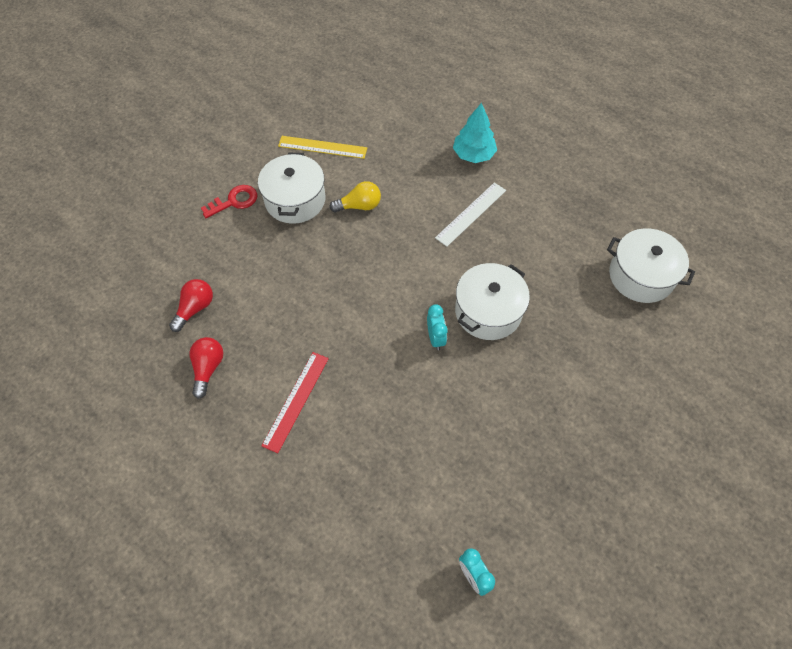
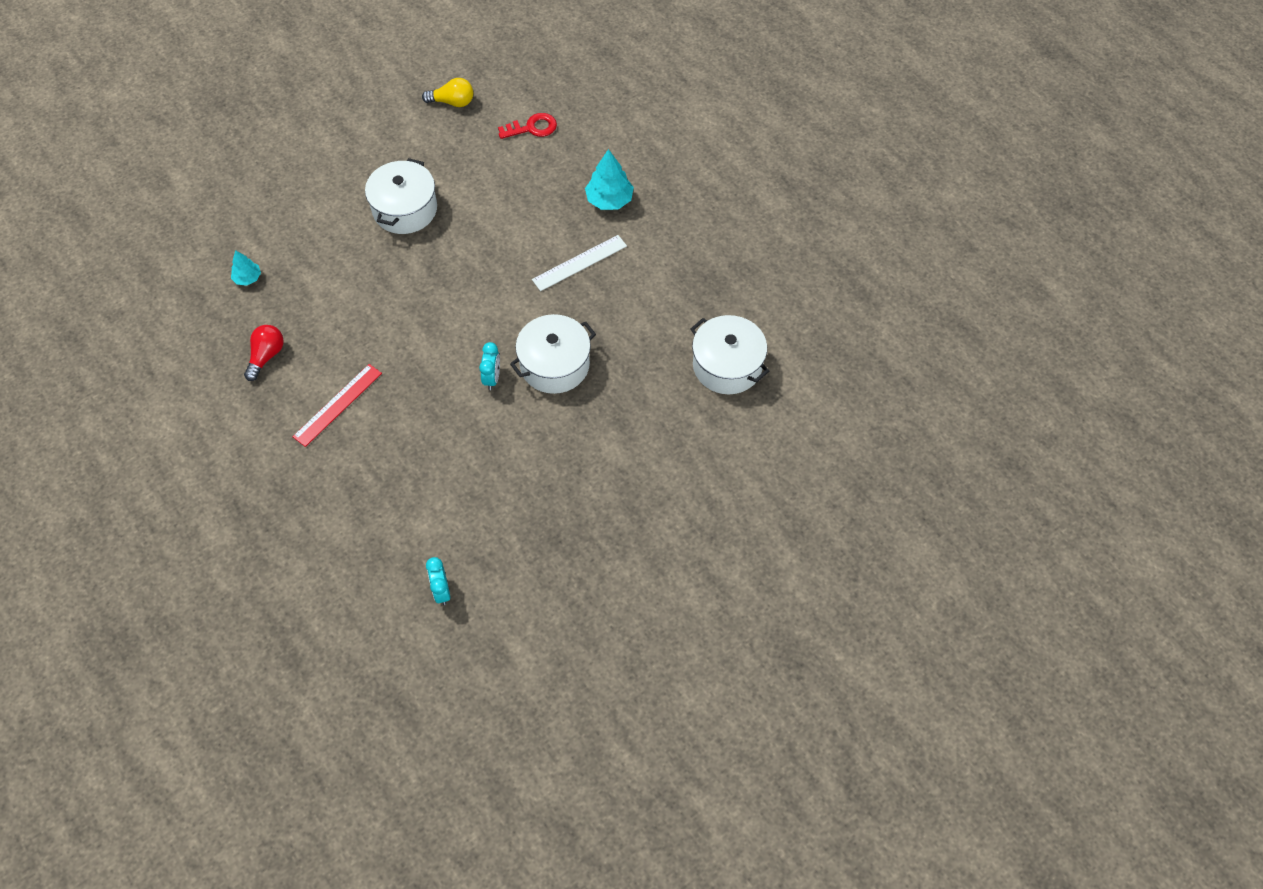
camera: 15 degrees right, 0 degrees up
red light bulb [169,279,213,332] -> none
red key [201,185,257,218] -> red key moved to [498,113,557,139]
yellow ruler [278,136,367,159] -> none
yellow light bulb [329,181,381,212] -> yellow light bulb moved to [422,78,473,107]
none -> turquoise tree [231,250,261,286]

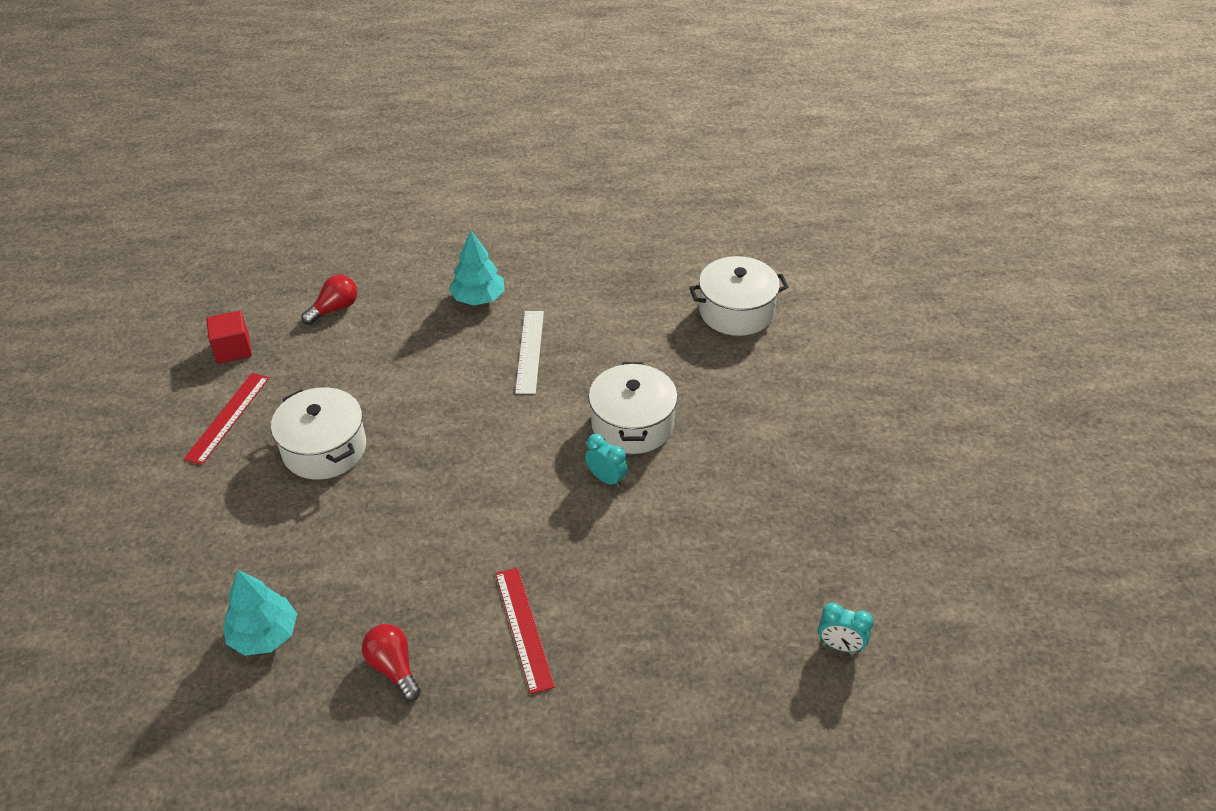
camera: 55 degrees left, 15 degrees down
turquoise tree [231,250,261,286] -> turquoise tree [223,570,297,656], size x1.68
yellow light bulb [422,78,473,107] -> red cube [206,311,252,363]
red key [498,113,557,139] -> red light bulb [301,275,357,325]
none -> red ruler [184,373,269,465]

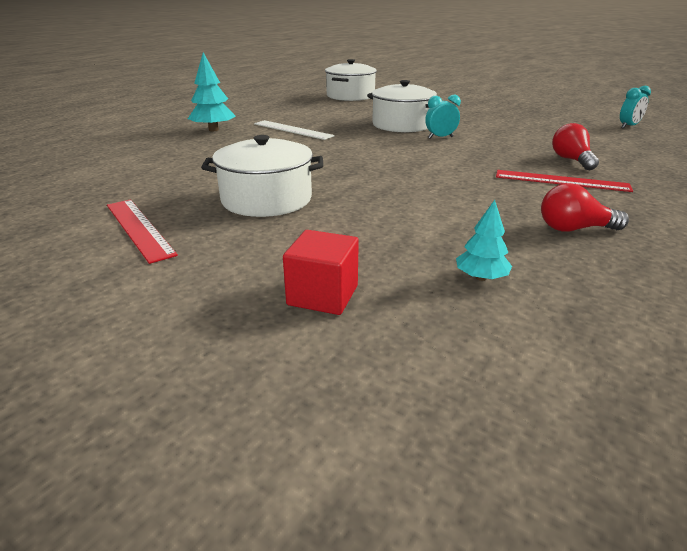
camera: 55 degrees left, 15 degrees down
red cube [206,311,252,363] -> red cube moved to [283,230,359,315]
turquoise tree [223,570,297,656] -> turquoise tree [456,200,512,281], size x0.59
red light bulb [301,275,357,325] -> red light bulb moved to [552,123,599,170]

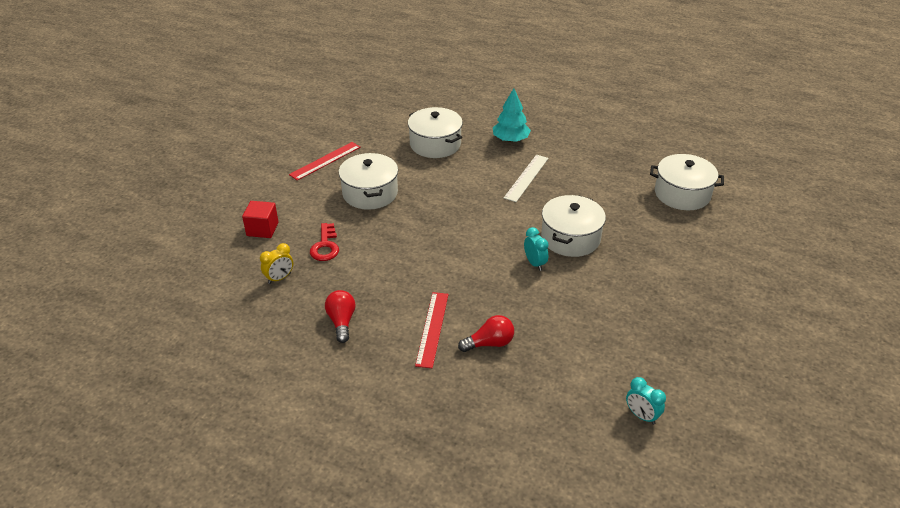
camera: 80 degrees right, 10 degrees up
turquoise tree [456,200,512,281] -> yellow clock [260,243,293,284]
none -> red key [310,223,339,261]
none -> white pot [408,107,463,158]

